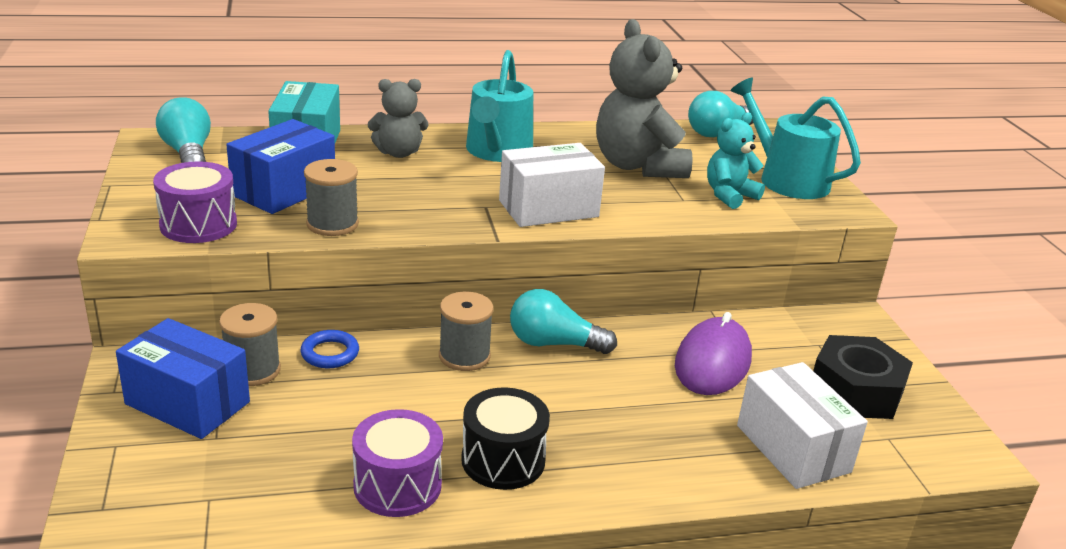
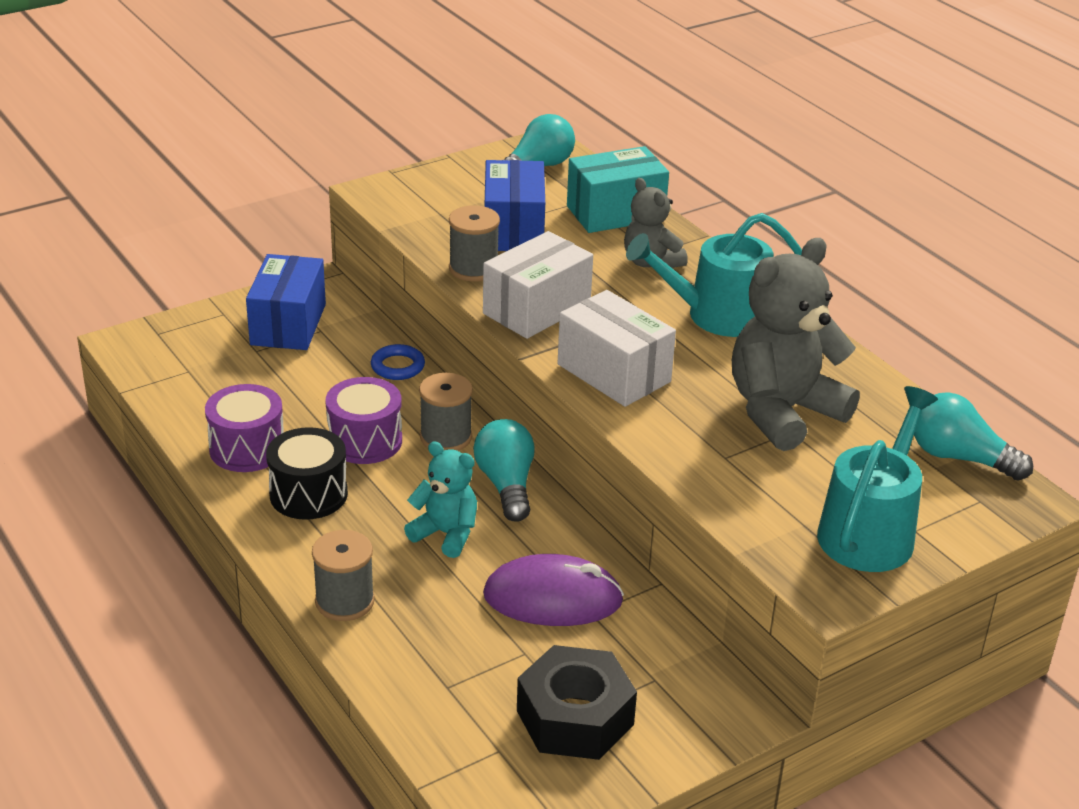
camera: 70 degrees right, 5 degrees up
purple drum [153,161,237,243] -> purple drum moved to [325,377,402,464]
grey spool [219,303,281,386] -> grey spool moved to [312,530,375,621]
blue box [226,119,335,214] -> blue box turned 75 degrees clockwise [485,160,545,251]
turquoise teddy bear [707,112,765,209] -> turquoise teddy bear moved to [404,441,477,558]
white box [737,362,868,489] -> white box moved to [483,231,593,339]

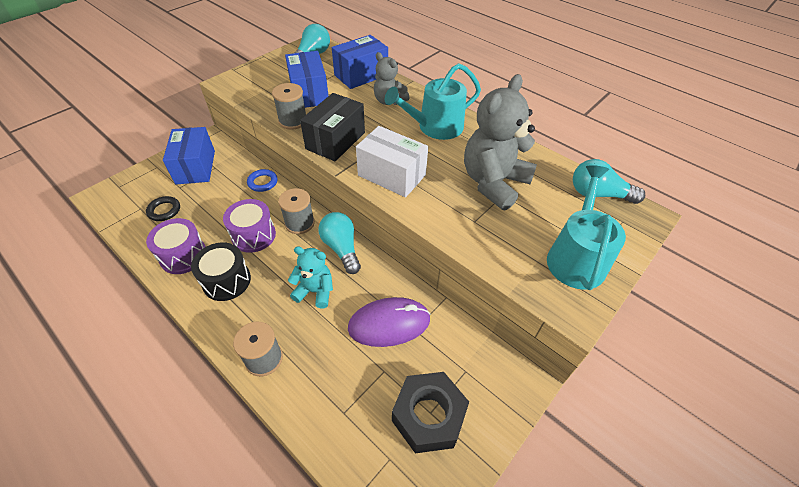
camera: 15 degrees left, 15 degrees up
white box [483,231,593,339] -> black box [300,93,365,161]
turquoise box [567,146,669,233] -> blue box [332,35,388,89]
none -> black ring [146,196,180,221]

